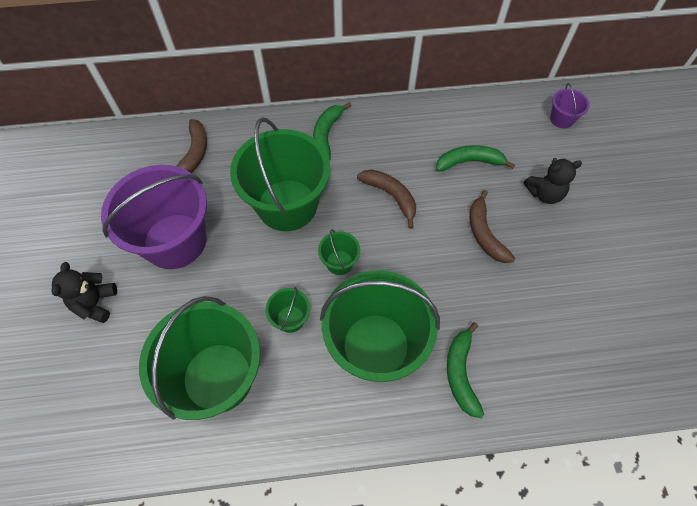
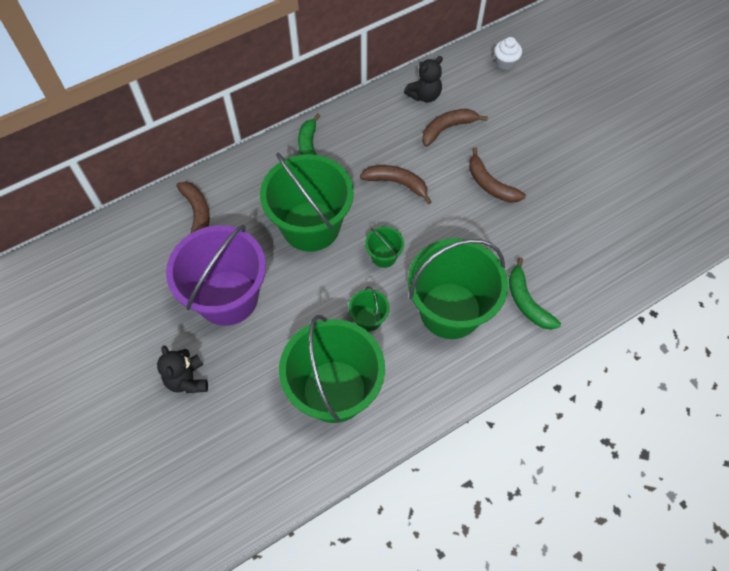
camera: 25 degrees left, 0 degrees up
green banana [436,145,515,172] -> brown banana [422,109,488,147]
black teddy bear [523,158,582,204] -> black teddy bear moved to [404,56,443,102]
purple bucket [550,83,590,129] -> white cupcake [494,37,522,70]

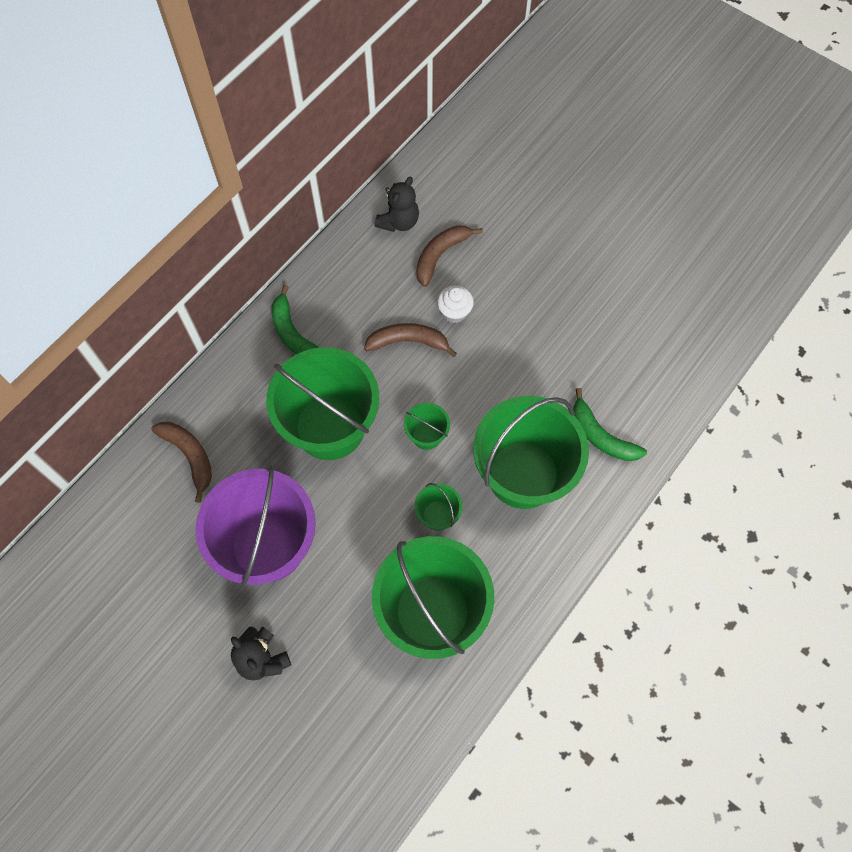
camera: 20 degrees left, 5 degrees up
brown banana [469,147,526,203] -> none
white cupcake [494,37,522,70] -> white cupcake moved to [437,285,474,323]

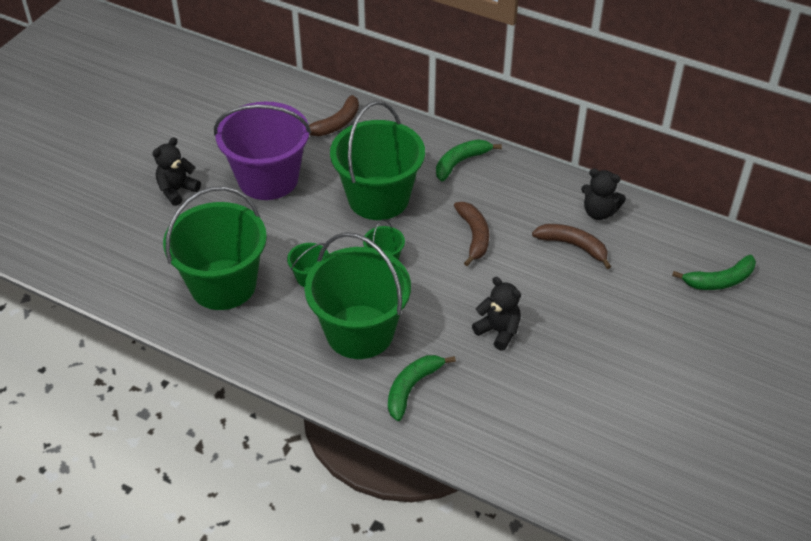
camera: 80 degrees right, 20 degrees down
white cupcake [437,285,474,323] -> none
none -> black teddy bear [472,277,521,351]
none -> green banana [672,255,756,290]

